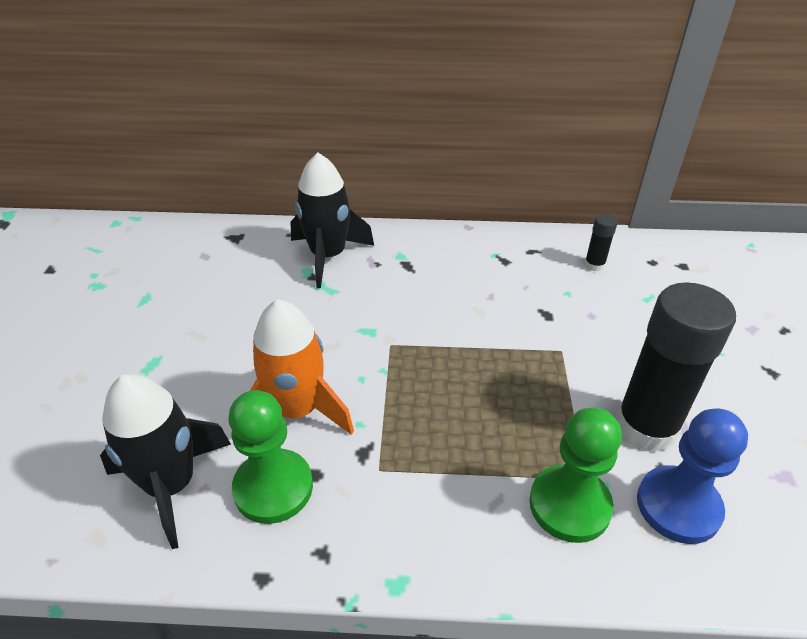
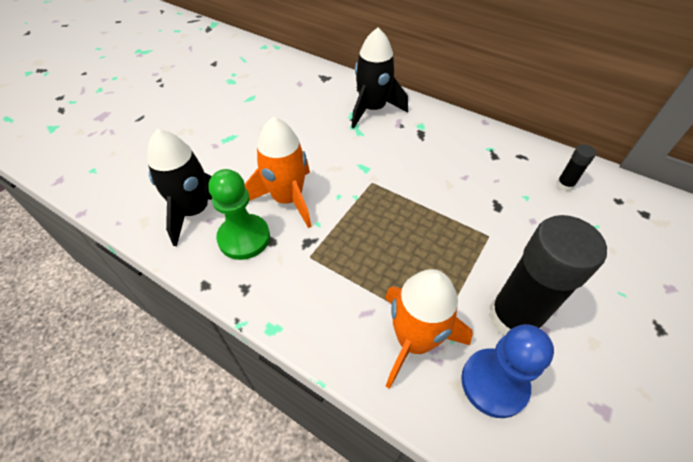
camera: 30 degrees right, 10 degrees up
green pawn [529,407,622,543] -> orange rocket [385,269,473,389]

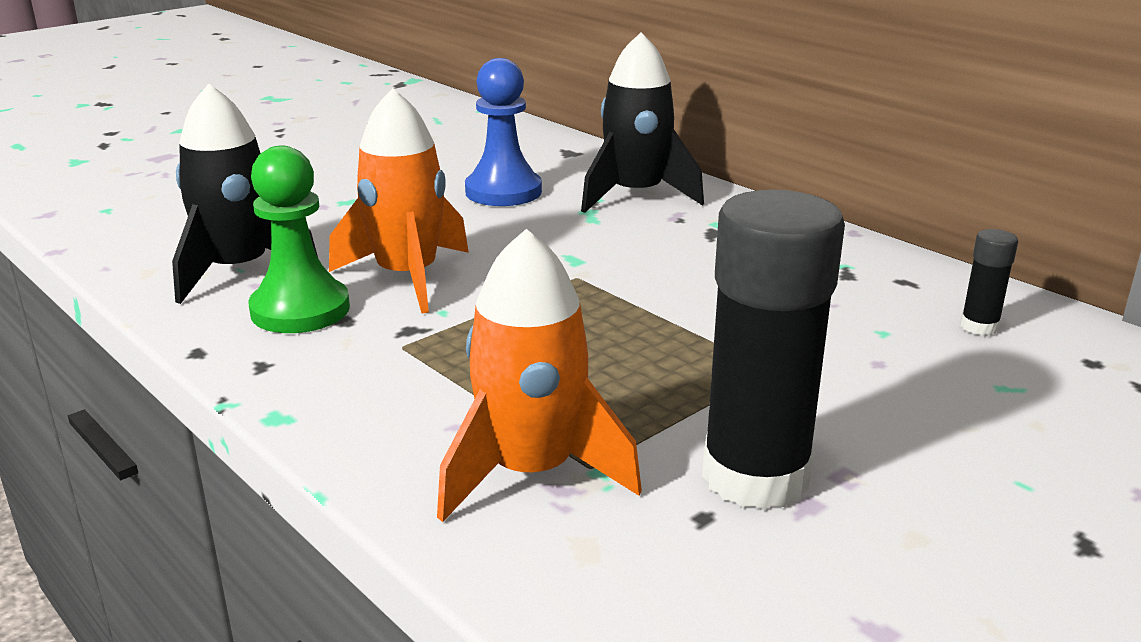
camera: 15 degrees right, 25 degrees down
blue pawn [461,324,554,418] -> blue pawn moved to [465,58,542,206]

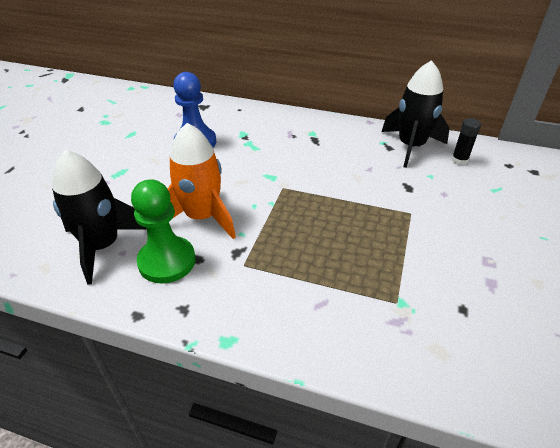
camera: 30 degrees left, 15 degrees up
orange rocket [437,229,642,522] -> none
black rocket [581,32,704,213] -> black rocket moved to [382,60,450,168]
black glue stick [702,189,845,510] -> none

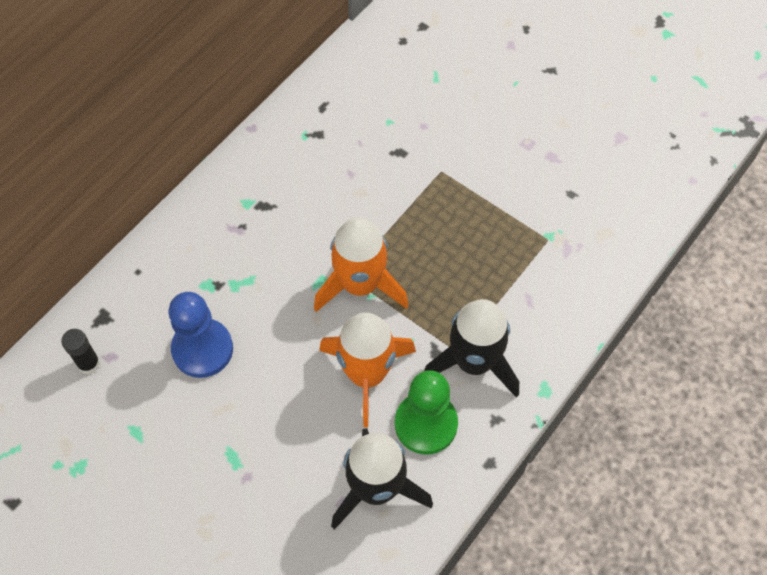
camera: 70 degrees left, 20 degrees up
black rocket [382,60,450,168] -> black rocket moved to [424,299,519,398]
black glue stick [452,118,481,165] -> black glue stick moved to [61,329,100,374]
none -> orange rocket [314,217,409,312]

